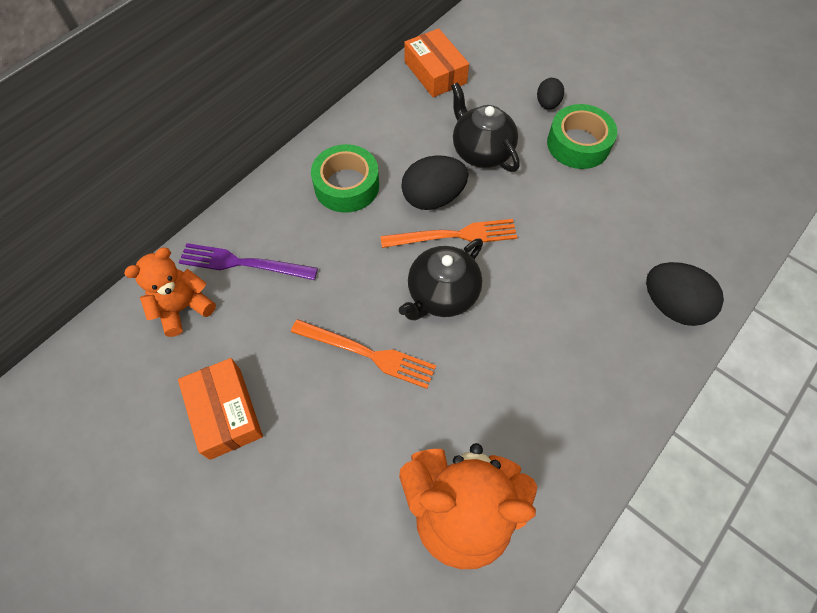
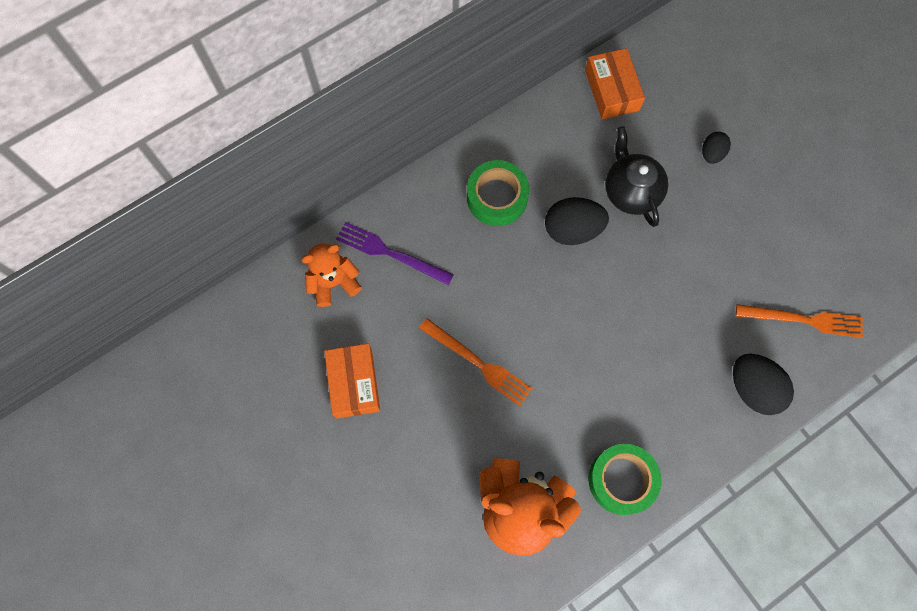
camera: 15 degrees right, 10 degrees up
orange fork [381,219,517,248] -> orange fork moved to [736,304,863,338]
black teapot [399,238,483,320] -> none
green tape [547,104,617,169] -> green tape moved to [589,444,662,515]

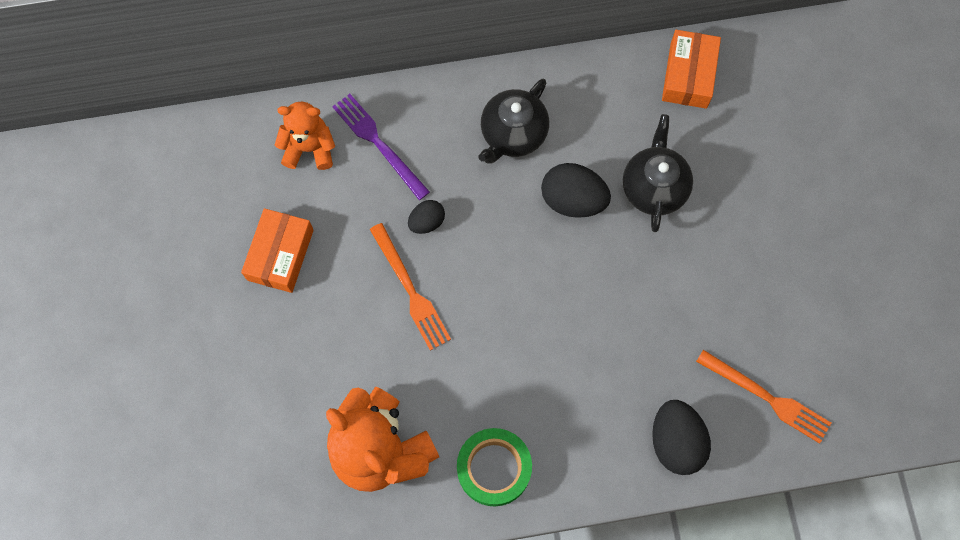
camera: 25 degrees right, 0 degrees up
green tape [467,160,529,226] -> black teapot [478,79,549,164]
black egg [702,132,731,164] -> black egg moved to [408,200,445,234]

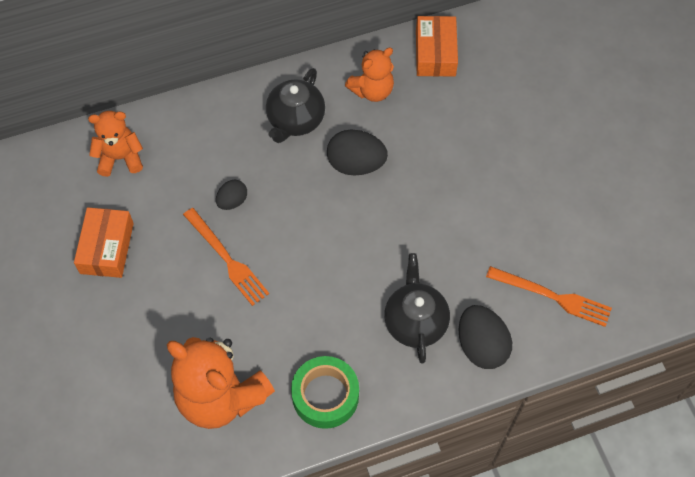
camera: 10 degrees left, 10 degrees down
purple fork [332,94,430,200] -> none
black teapot [623,114,693,232] -> black teapot moved to [384,253,450,364]
none -> orange teddy bear [345,48,394,102]

